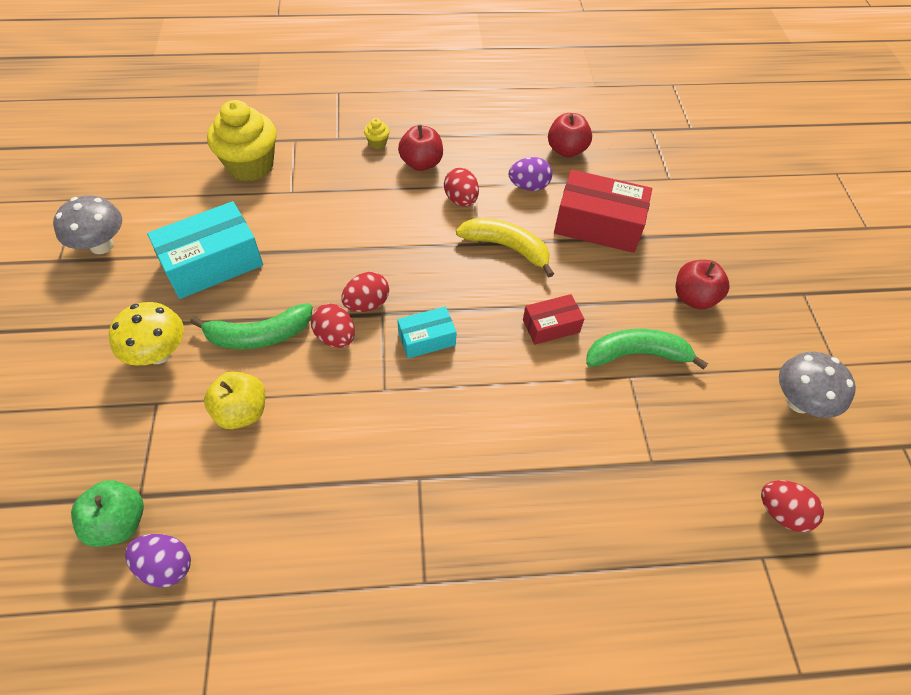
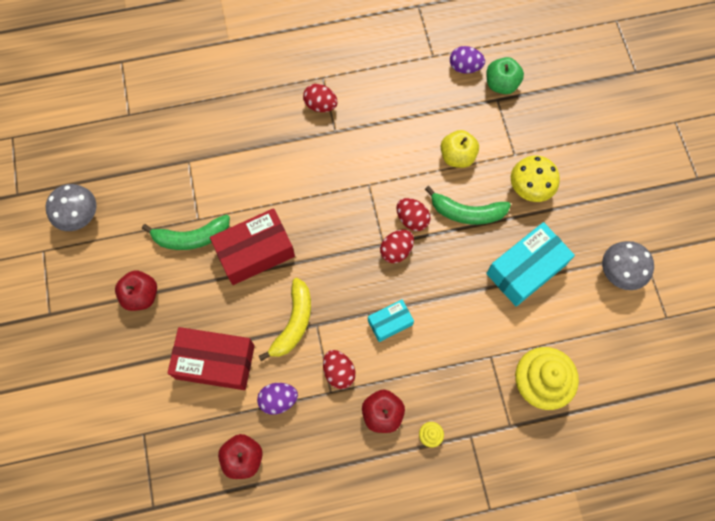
camera: 175 degrees right, 15 degrees up
green banana [190,303,313,349] -> green banana turned 150 degrees counterclockwise [425,186,511,225]
turquoise box [397,306,457,359] -> turquoise box moved to [368,300,414,342]
yellow banana [456,218,554,277] -> yellow banana turned 90 degrees counterclockwise [259,278,311,361]
red box [523,294,584,345] -> red box [210,208,295,285], size x1.82
red egg [761,480,824,532] -> red egg moved to [303,84,338,112]

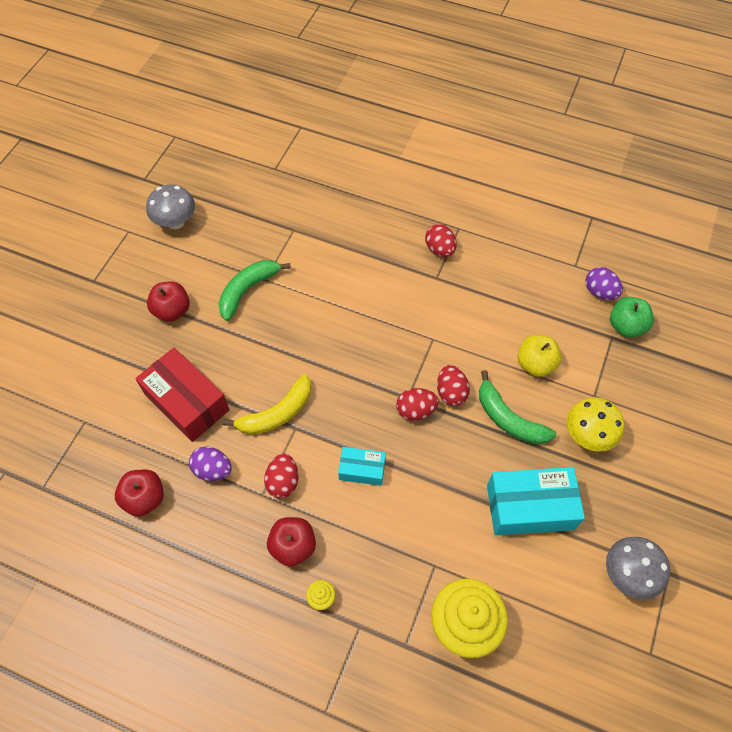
camera: 35 degrees right, 10 degrees down
green banana [142,214,230,250] -> green banana turned 105 degrees clockwise [218,260,291,321]
red box [210,208,295,285] -> none

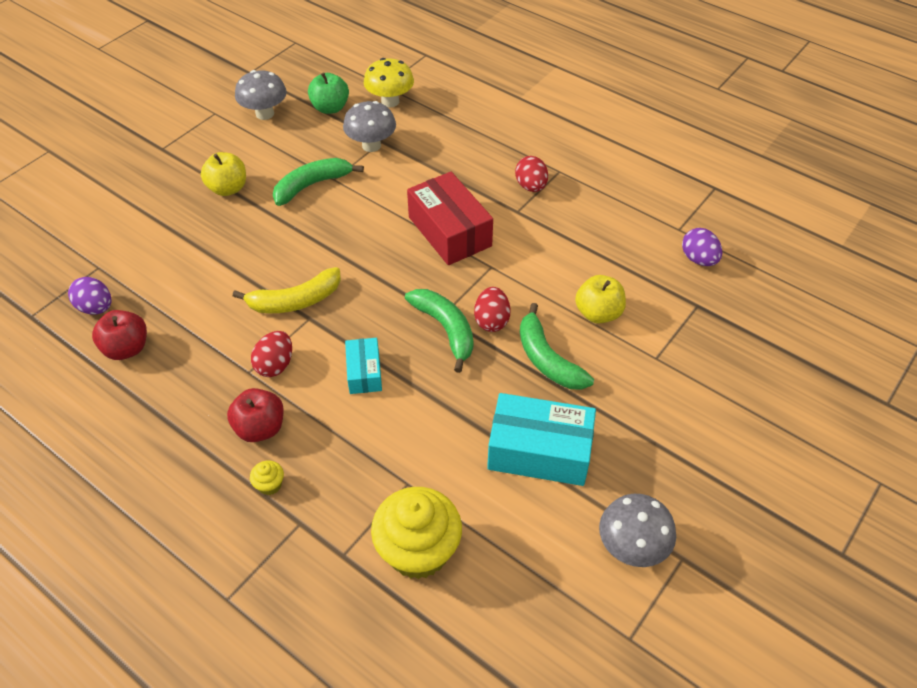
camera: 15 degrees right, 10 degrees down
red box [135,348,230,442] -> red box moved to [407,172,493,265]
red apple [147,281,190,322] -> yellow apple [201,152,246,196]
purple egg [189,446,232,481] -> purple egg moved to [68,277,112,314]
turquoise box [338,447,386,486] -> turquoise box turned 60 degrees clockwise [345,338,382,394]
red egg [396,388,439,421] -> green banana [405,289,473,373]
yellow mushroom [567,397,624,452] -> yellow mushroom moved to [364,58,414,108]
green apple [610,297,654,338] -> green apple moved to [308,72,349,114]
none -> grey mushroom [343,101,396,152]

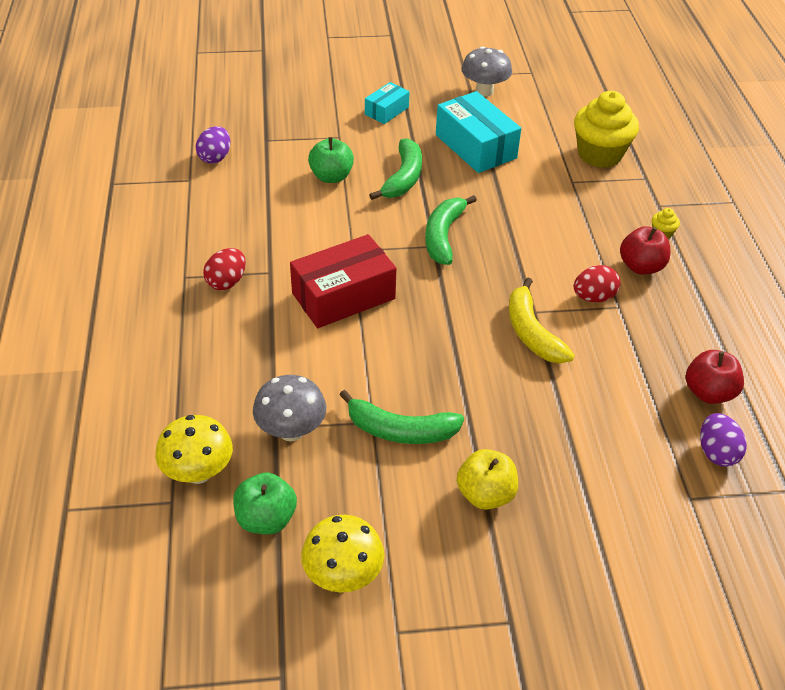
camera: 135 degrees left, 5 degrees down
yellow banana [233,267,341,313] -> yellow banana turned 135 degrees counterclockwise [509,278,575,363]
grey mushroom [235,70,287,120] -> yellow mushroom [301,515,384,593]
turquoise box [345,338,382,394] -> turquoise box moved to [365,82,410,124]
red box [407,172,493,265] -> red box turned 45 degrees clockwise [290,234,397,328]
red egg [474,287,511,332] -> none
yellow apple [575,275,626,324] -> green apple [308,137,354,183]

